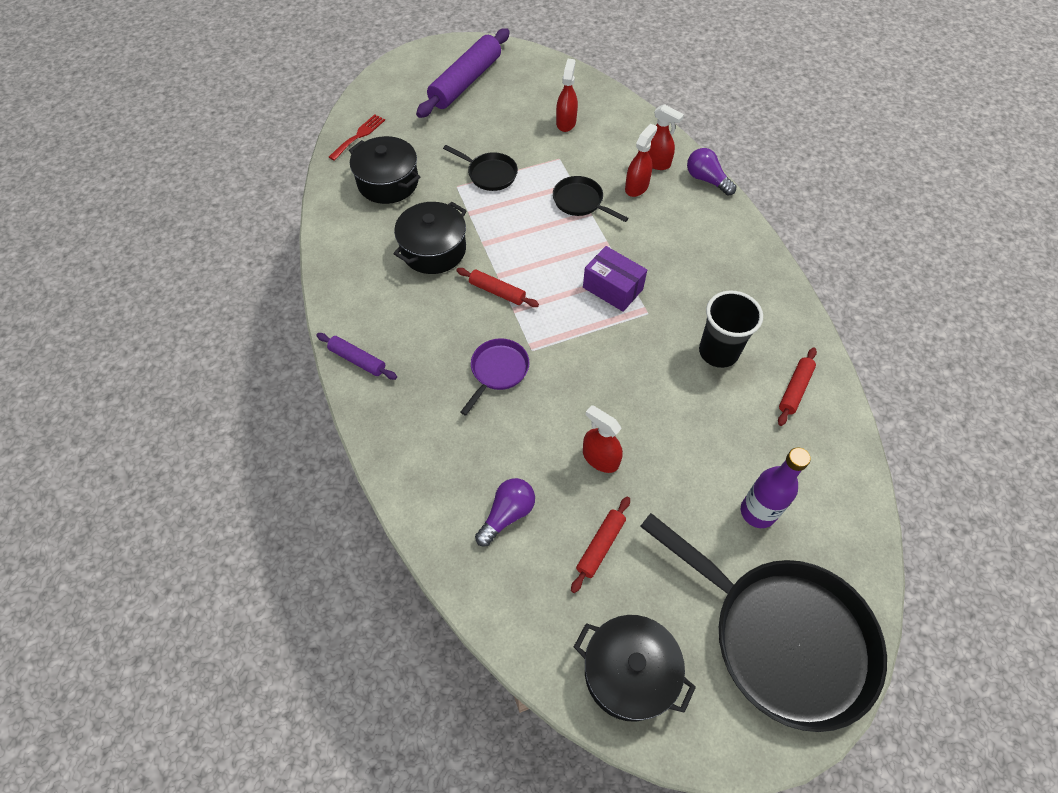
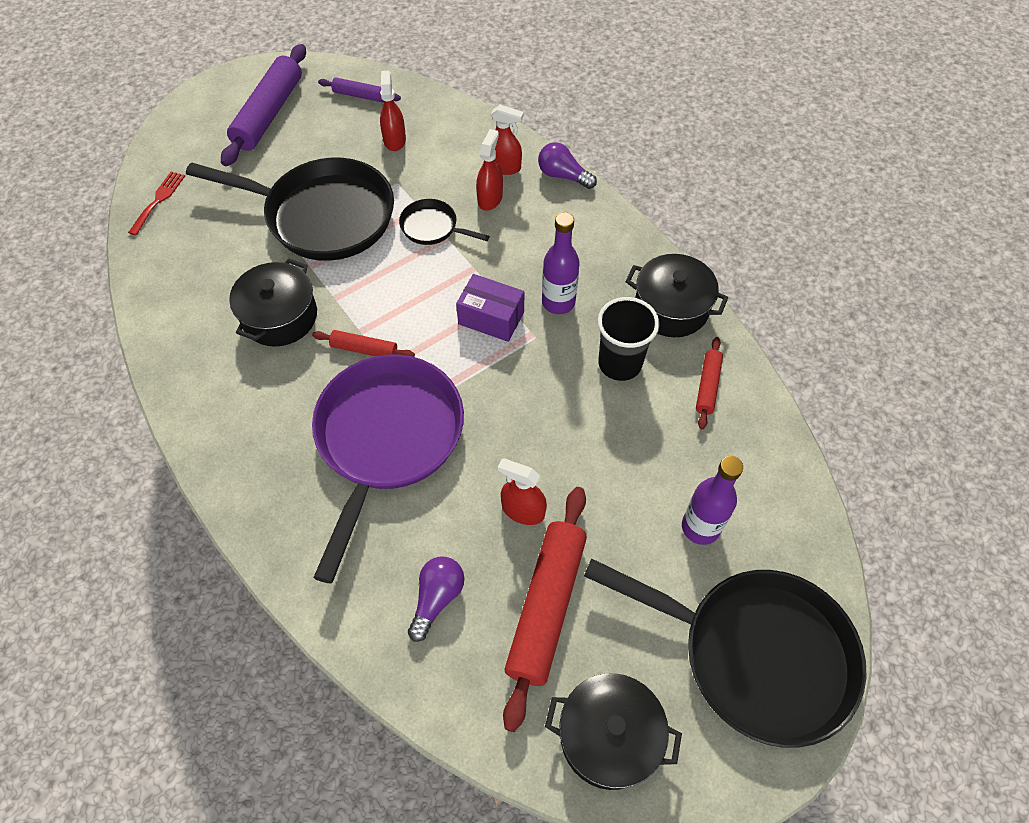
camera: 15 degrees left, 0 degrees up
purple rolling pin [316,333,397,380] -> purple rolling pin moved to [318,78,401,102]
black pot [349,136,420,204] -> black pot moved to [625,254,728,337]
black pan [443,145,518,191] -> black pan [186,158,394,261], size x2.25
purple pan [460,338,530,416] -> purple pan [312,355,464,583], size x2.25
red rolling pin [571,497,630,593] -> red rolling pin [503,487,587,732], size x2.01
none -> purple bottle [542,212,580,314]

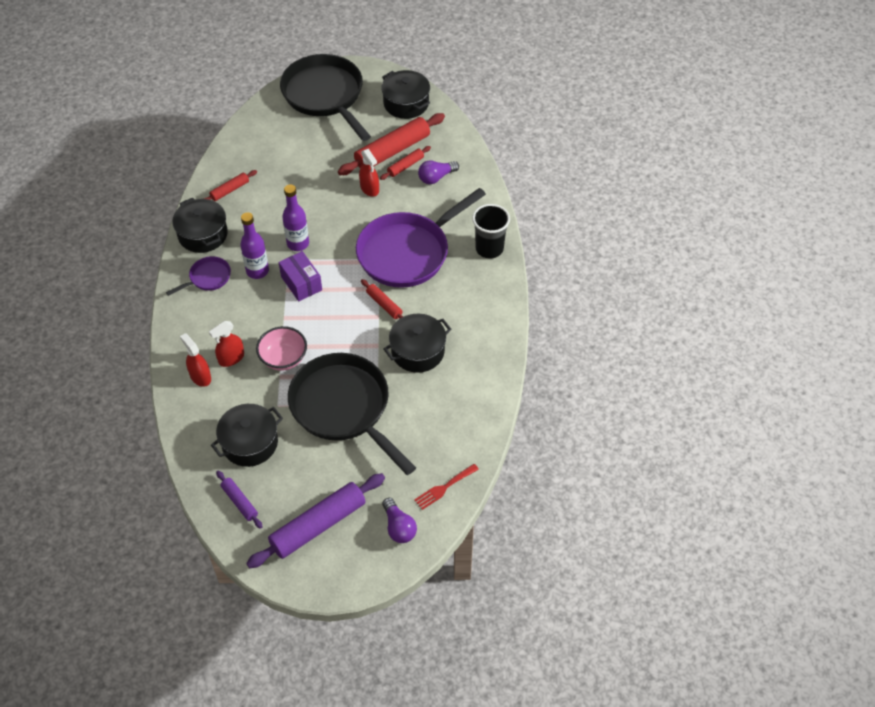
camera: 145 degrees left, 5 degrees down
red spray bottle [380,71,406,151] -> black pot [211,404,283,467]
black pan [399,199,490,245] -> pink bowl [256,326,307,371]
purple light bulb [538,142,597,189] -> purple light bulb moved to [382,498,417,543]
black cup [598,297,659,381] -> black cup moved to [472,204,510,259]
purple bottle [682,456,743,545] -> purple bottle moved to [282,184,309,251]
none -> purple pan [166,256,231,296]
none -> red rolling pin [380,146,431,180]

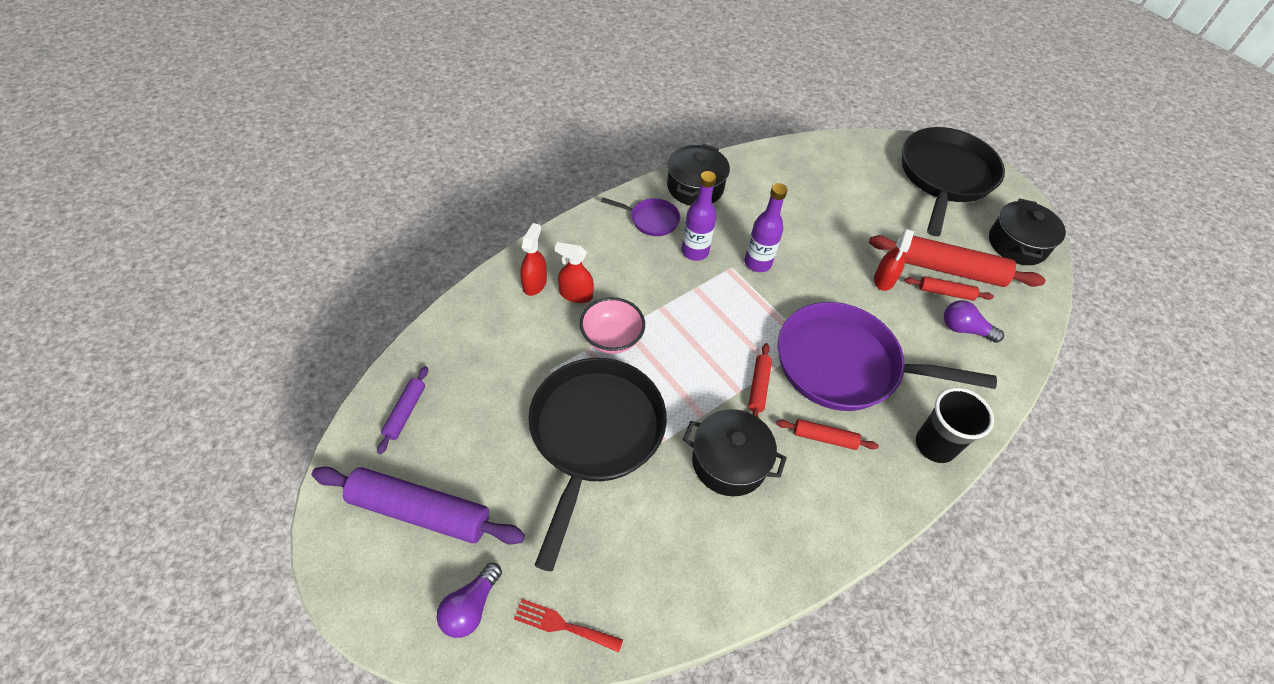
camera: 50 degrees right, 0 degrees up
red rolling pin [204,170,257,201] -> red rolling pin moved to [776,419,879,450]
black pot [211,404,283,467] -> none
purple box [279,251,322,301] -> none

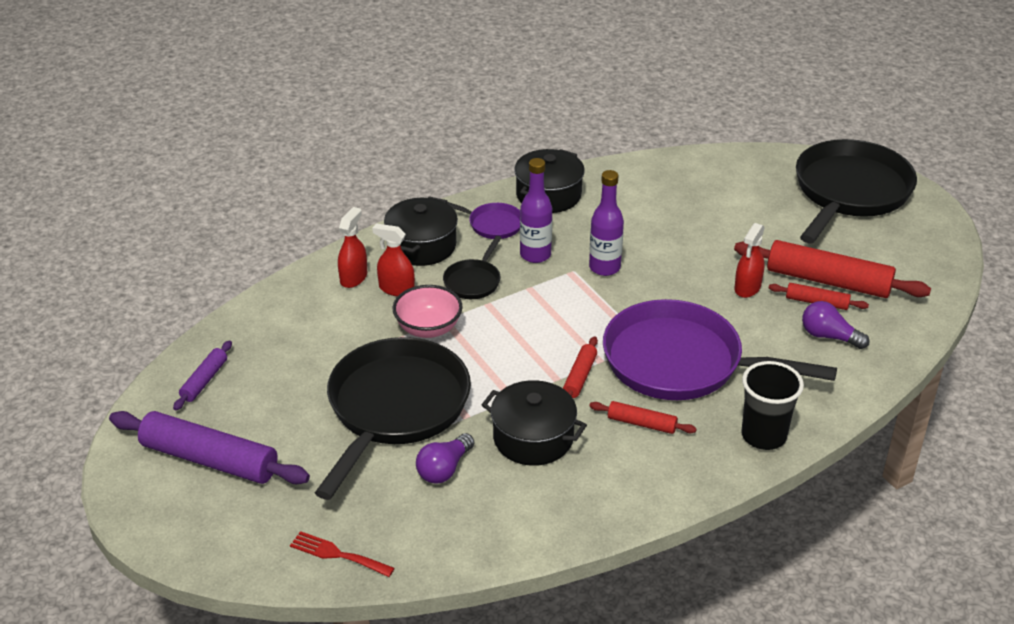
camera: 10 degrees right, 15 degrees down
purple light bulb [437,563,502,638] -> purple light bulb moved to [416,433,474,484]
black pot [989,198,1066,265] -> black pot moved to [384,196,458,266]
none -> black pan [443,236,501,299]

